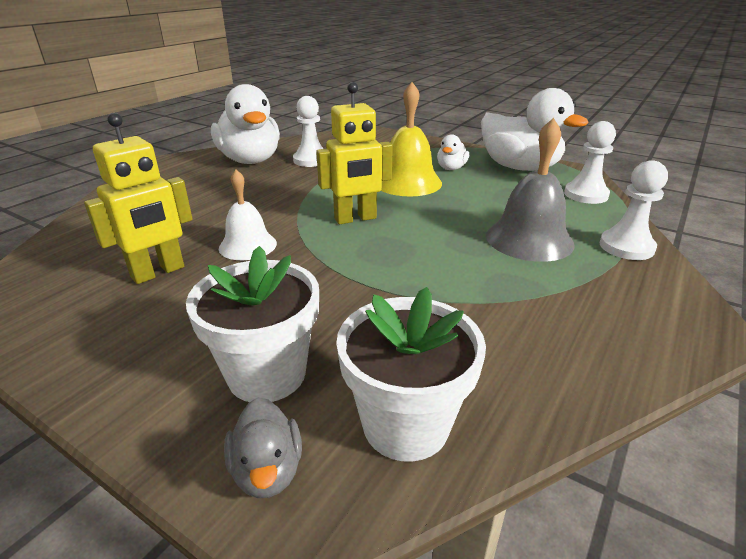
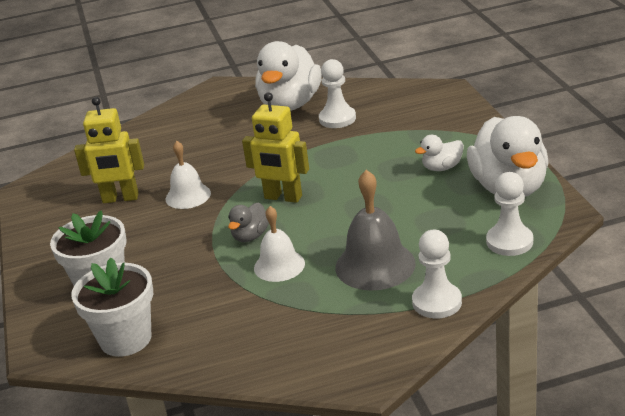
camera: 45 degrees right, 0 degrees up
grey duck [224,398,302,498] -> grey duck moved to [228,202,269,242]
yellow bell [381,82,442,197] -> none
none -> white bell [254,206,305,282]

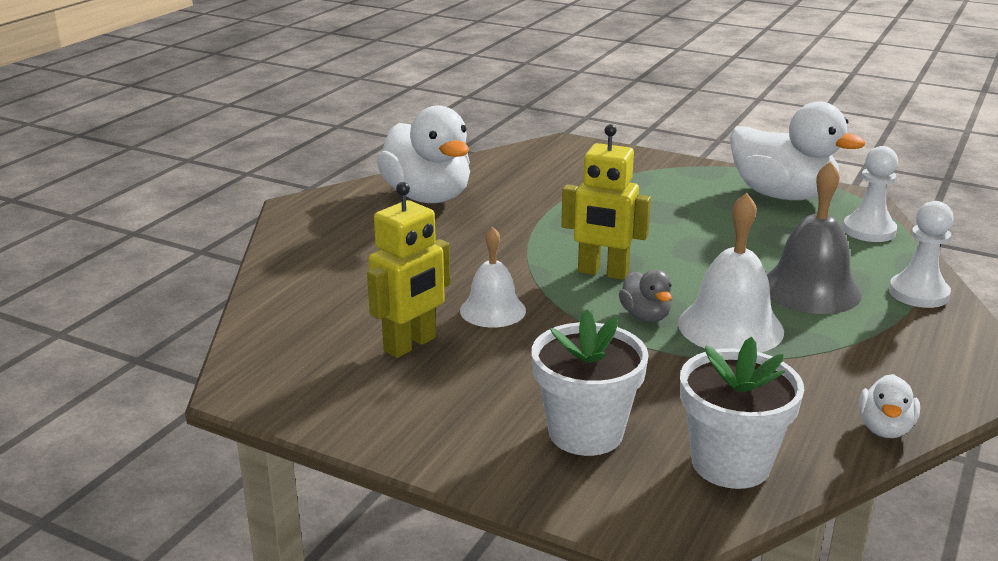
camera: 50 degrees left, 5 degrees down
yellow robot [242,92,309,203] -> yellow robot turned 45 degrees clockwise [561,124,651,280]
white bell [254,206,305,282] -> white bell [678,192,784,352], size x1.53
white pawn [319,59,356,128] -> none
white duck [415,135,464,171] -> white duck moved to [859,374,920,438]

